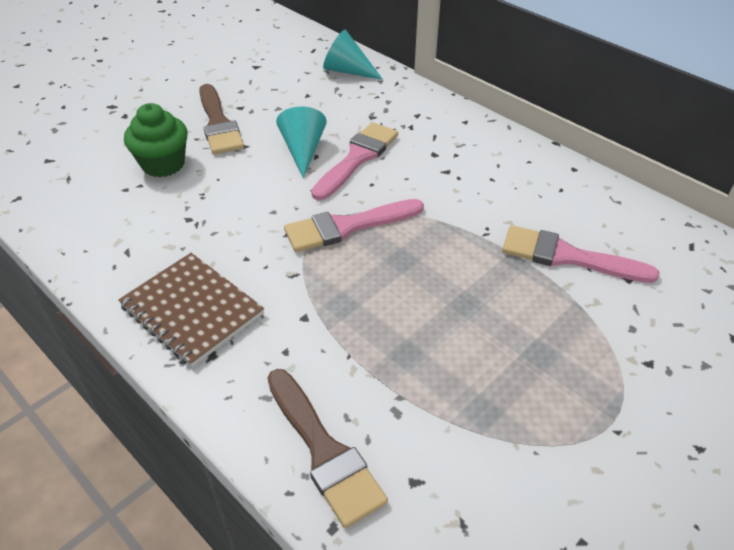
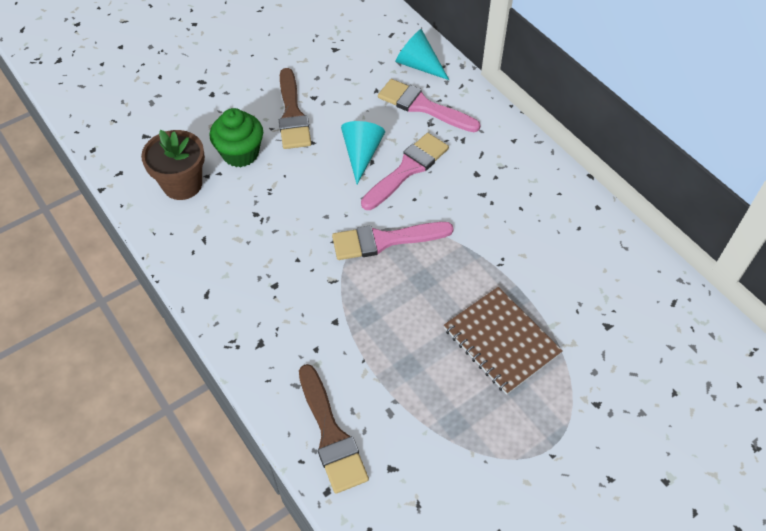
camera: 10 degrees right, 10 degrees up
brown notebook [118,253,264,367] -> brown notebook moved to [444,287,563,395]
pink brush [502,225,659,283] -> pink brush moved to [378,79,481,132]
none -> brown flower pot [141,130,205,200]

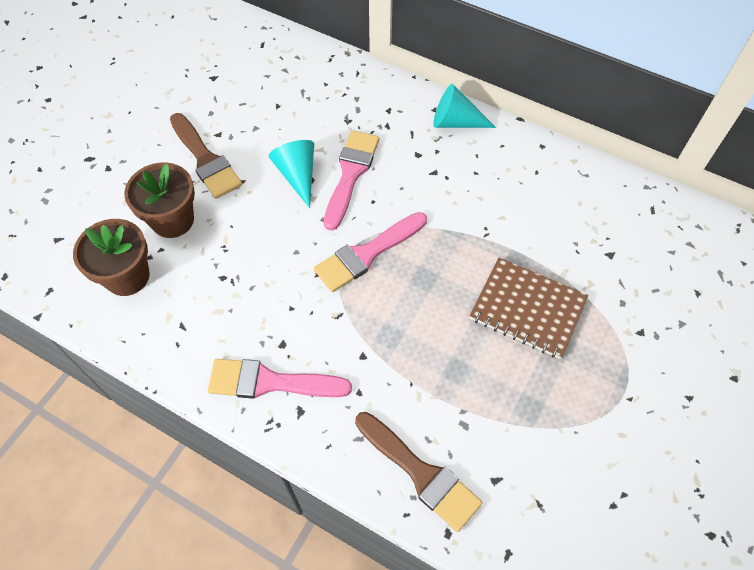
camera: 25 degrees left, 5 degrees up
green cupcake [209,108,263,167] -> brown flower pot [124,163,195,238]
pink brush [378,79,481,132] -> pink brush moved to [208,359,352,399]
turquoise cone [395,29,449,80] -> turquoise cone moved to [433,84,496,128]

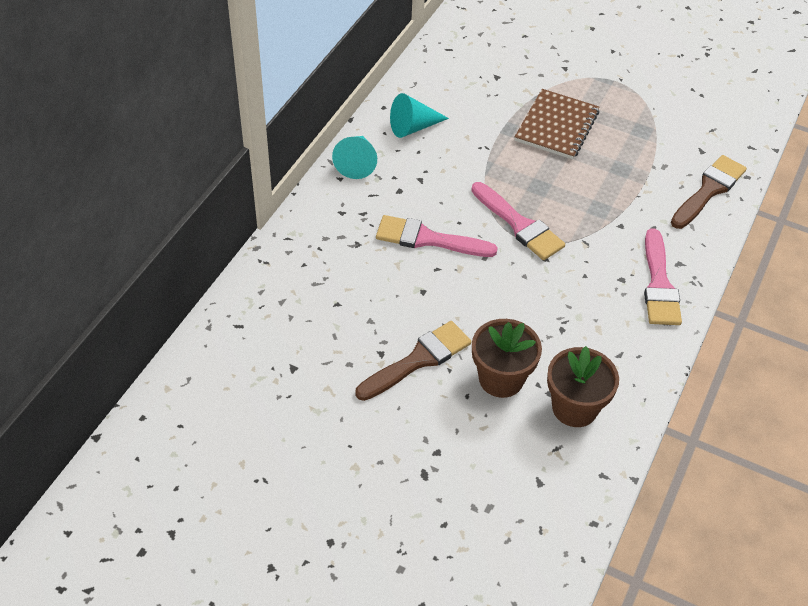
camera: 95 degrees left, 10 degrees down
turquoise cone [268,140,314,208] -> turquoise cone moved to [390,93,449,138]

